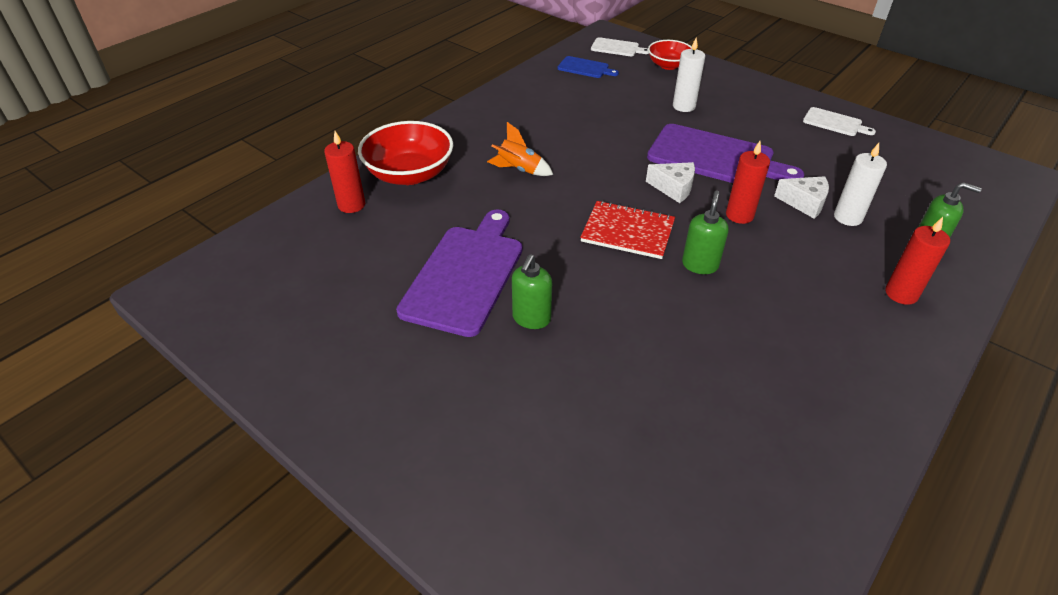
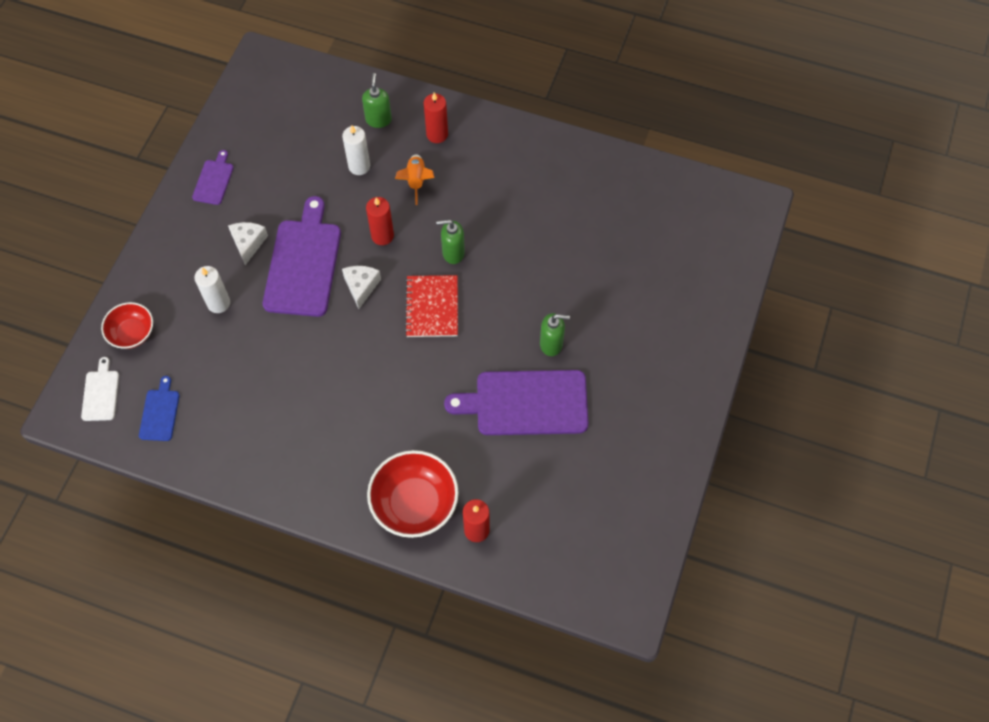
camera: 110 degrees left, 20 degrees up
orange rocket [487,122,553,176] -> orange rocket moved to [395,154,434,205]
white cheese [774,176,829,219] -> white cheese moved to [228,222,268,265]
white cutting board [803,107,876,136] -> purple cutting board [192,150,234,205]

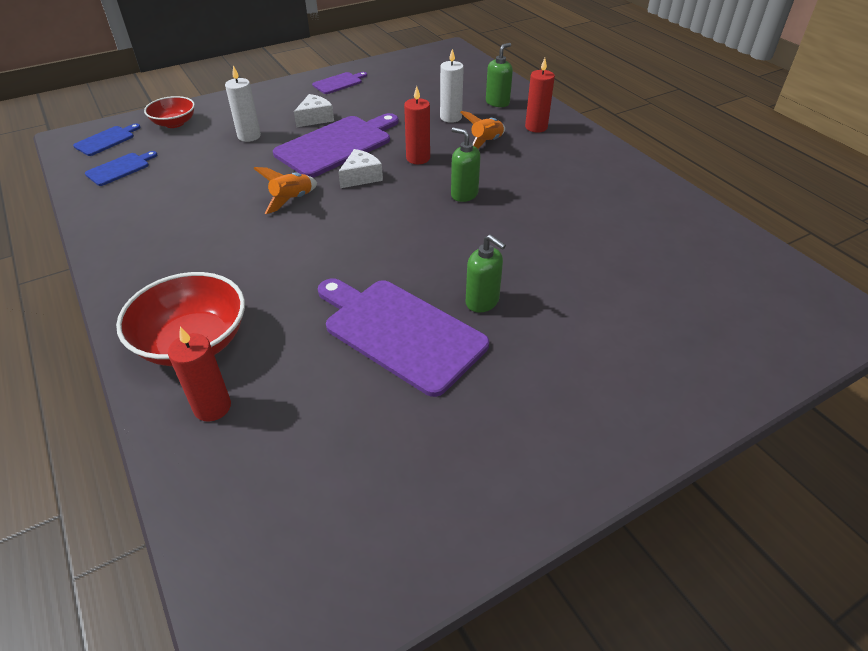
camera: 40 degrees right, 20 degrees down
white cutting board [81,357,119,421] -> blue cutting board [73,123,141,156]
red notebook [405,275,458,337] -> none
none -> orange rocket [253,167,317,214]

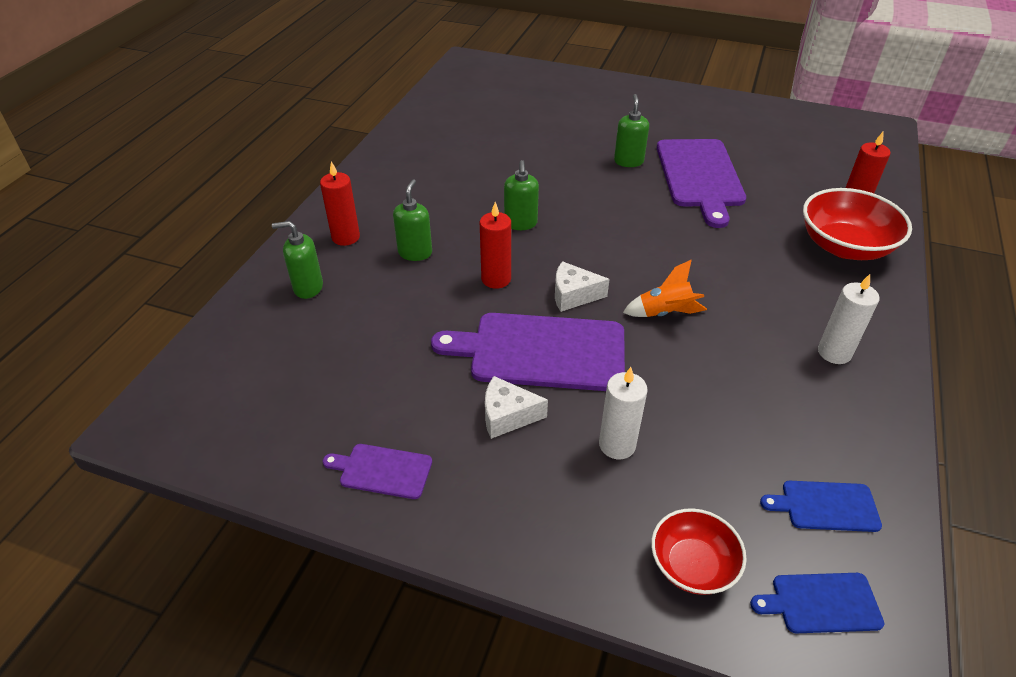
camera: 130 degrees left, 0 degrees up
white candle [440,49,464,123] -> white candle moved to [818,274,879,364]
orange rocket [460,111,505,149] -> green soap dispenser [393,179,432,261]

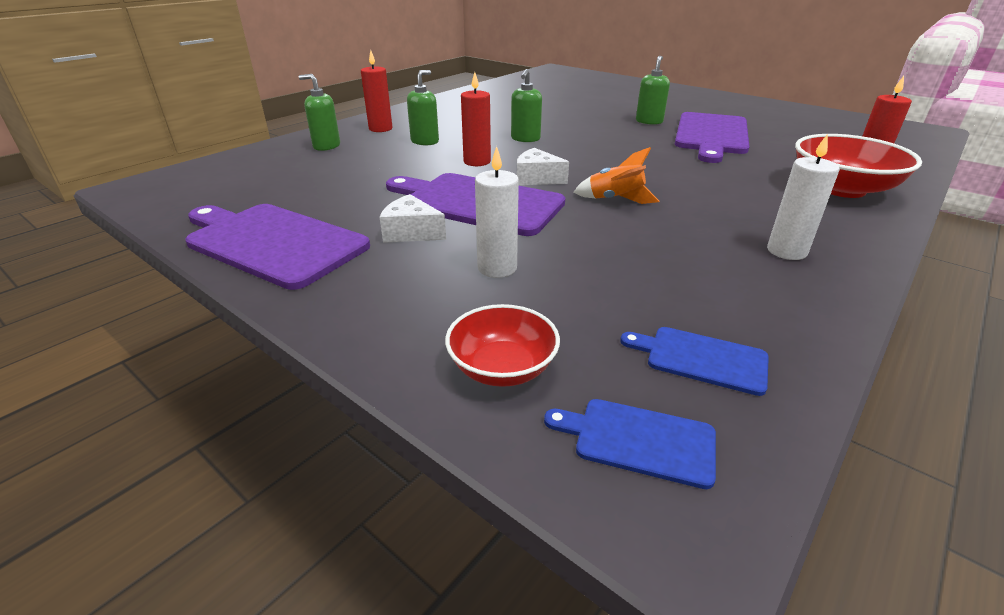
camera: 20 degrees right, 10 degrees down
purple cutting board [322,444,432,499] -> purple cutting board [186,204,370,290], size x2.06

